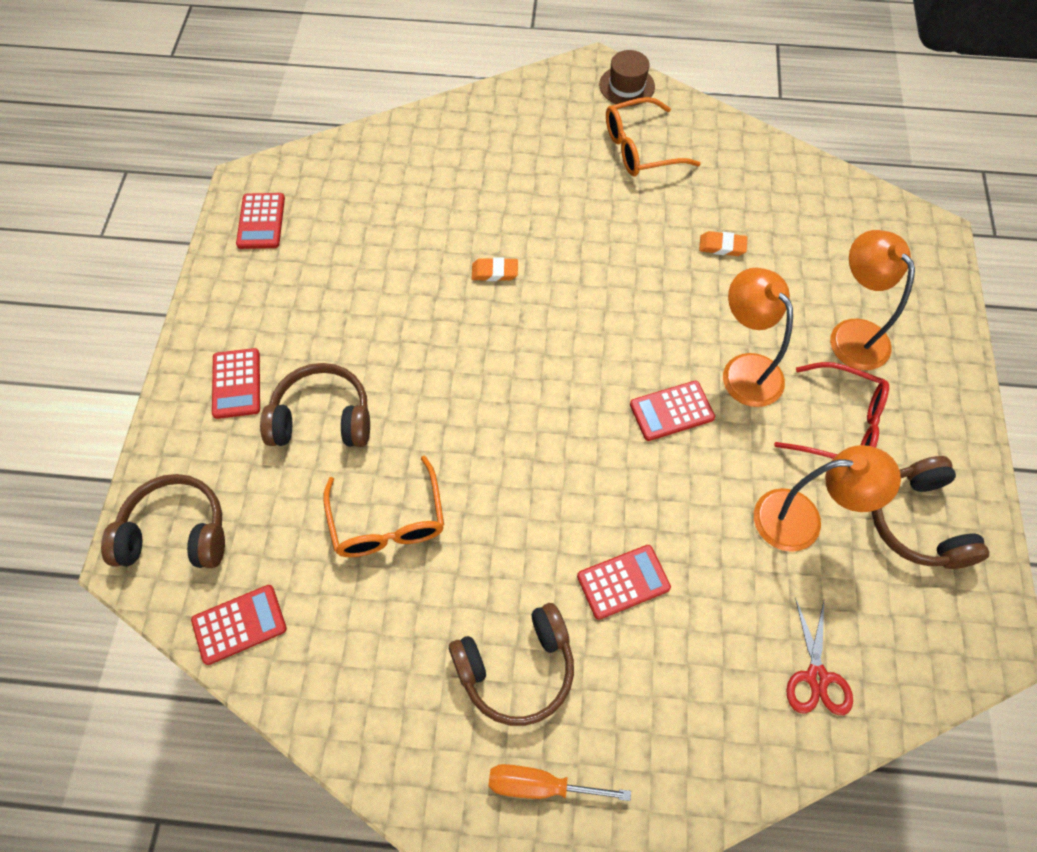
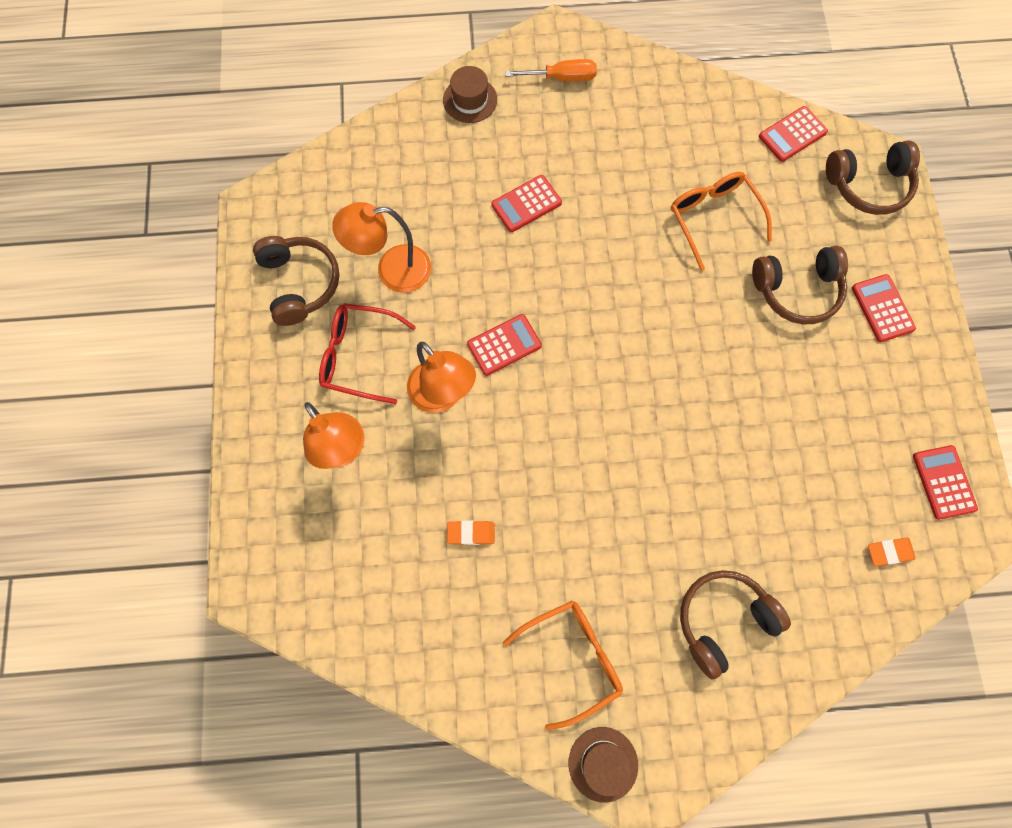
camera: 170 degrees right, 10 degrees up
brown headphones [449,603,574,726] -> brown headphones moved to [680,570,791,679]
orange eraser [472,257,518,281] -> orange eraser moved to [868,538,916,566]
red scissors [786,598,853,715] -> none
none -> brown hat [443,66,497,123]

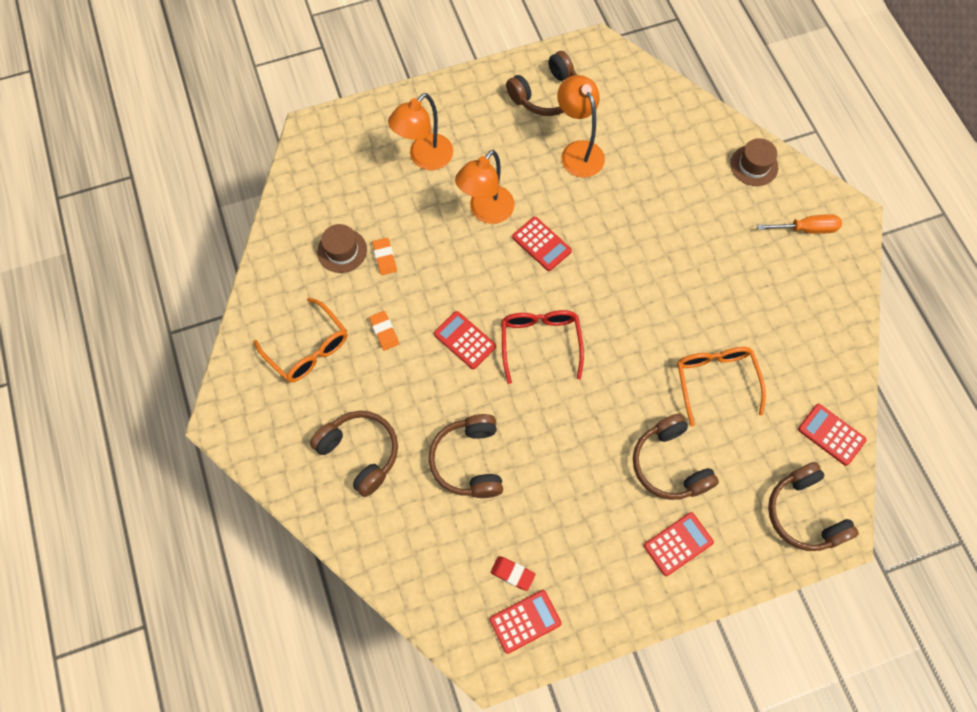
camera: 75 degrees right, 5 degrees down
red glasses [319,303,416,404] -> red glasses moved to [502,310,584,384]
red calculator [491,175,562,232] -> red calculator moved to [434,311,496,369]
orange screwdriver [505,59,597,82] -> orange screwdriver turned 75 degrees counterclockwise [757,214,842,234]
brown hat [569,727,638,803] -> brown hat moved to [317,224,367,273]
orange glasses [671,172,772,271] -> orange glasses turned 60 degrees counterclockwise [677,347,766,427]
orange eraser [868,538,916,566] -> orange eraser moved to [369,311,399,351]
none -> brown headphones [429,414,503,498]
none -> red eraser [491,556,536,591]

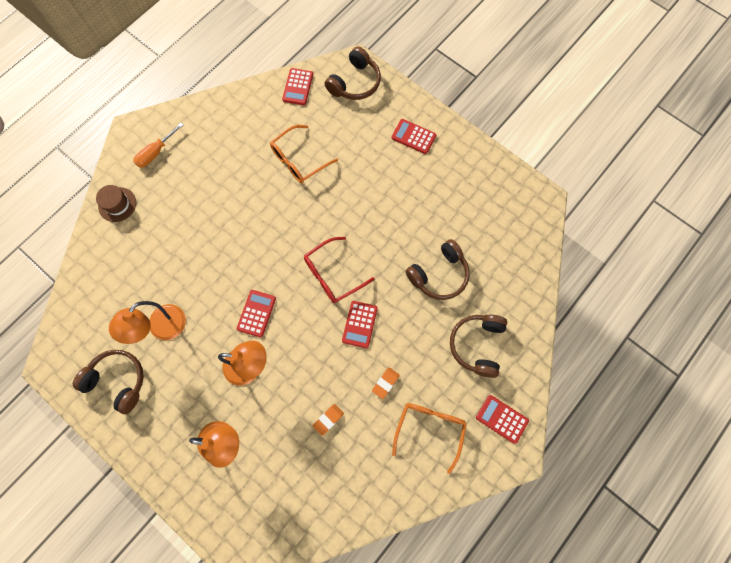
camera: 120 degrees left, 5 degrees up
brown hat [317,224,367,273] -> none
red calculator [489,590,562,654] -> red calculator moved to [476,395,529,444]
red eraser [491,556,536,591] -> none
brown headphones [633,414,719,500] -> none
orange screwdriver [757,214,842,234] -> orange screwdriver turned 105 degrees counterclockwise [133,123,183,168]

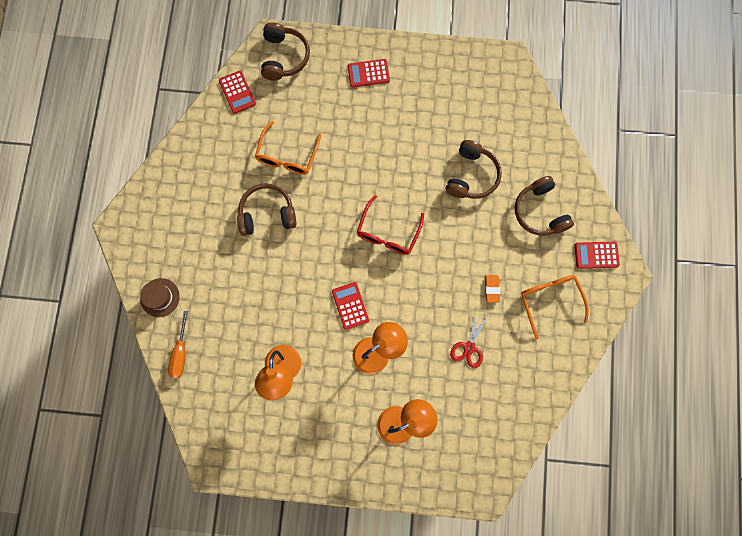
camera: 35 degrees left, 5 degrees up
brown headphones [73,350,144,414] -> brown headphones moved to [237,183,297,236]
orange screwdriver [133,123,183,168] -> orange screwdriver moved to [168,311,188,378]
orange eraser [313,404,344,436] -> red scissors [450,310,490,368]
red calculator [342,301,378,348] -> none

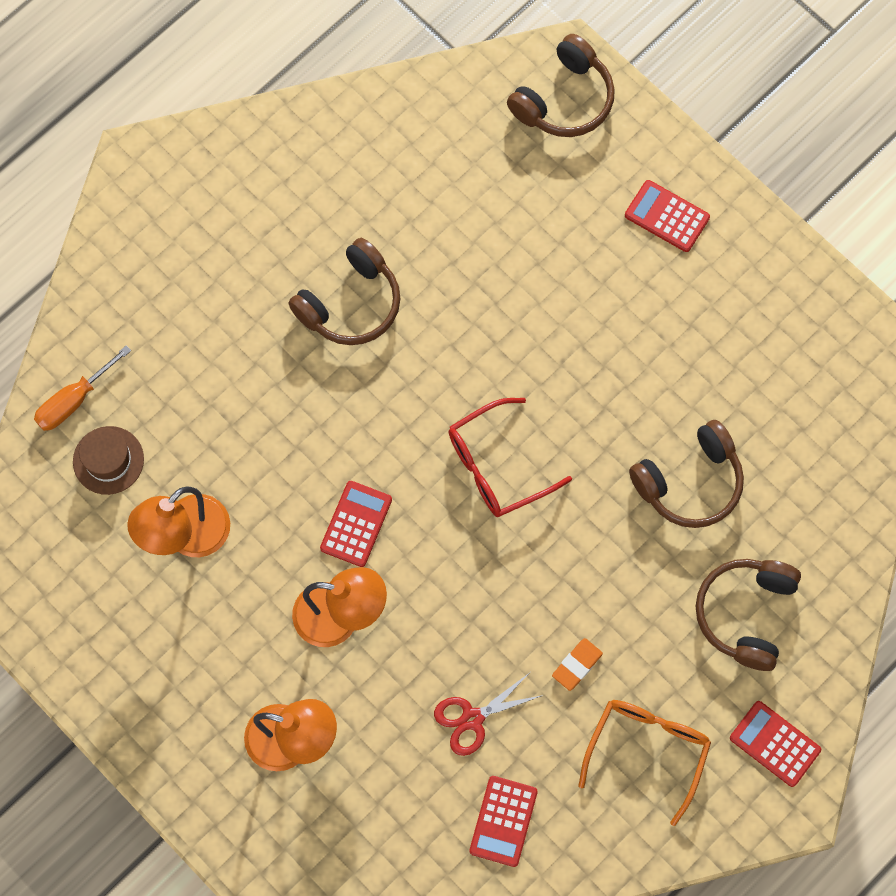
camera: 40 degrees right, 5 degrees down
brown hat [140,278,180,317] -> brown hat moved to [73,426,144,495]
red calculator [219,71,256,114] -> red calculator moved to [469,776,538,867]
brown headphones [237,183,297,236] -> brown headphones turned 105 degrees clockwise [288,238,400,345]
orange glasses [255,121,321,175] -> none

